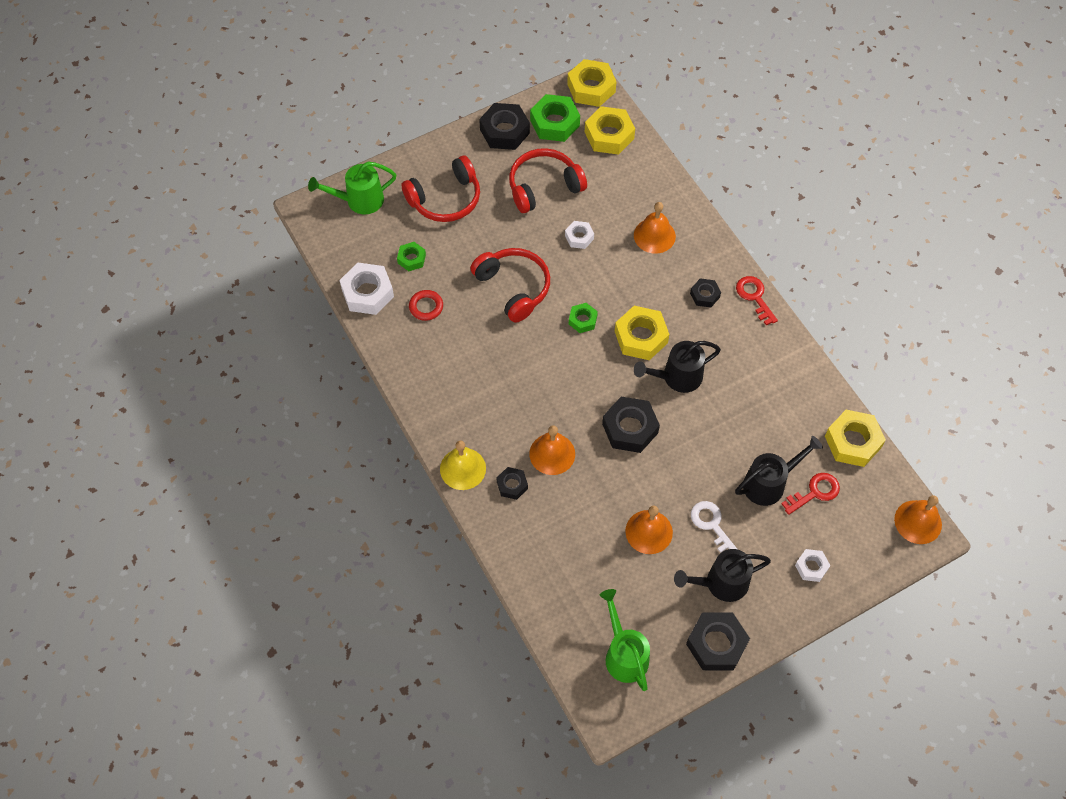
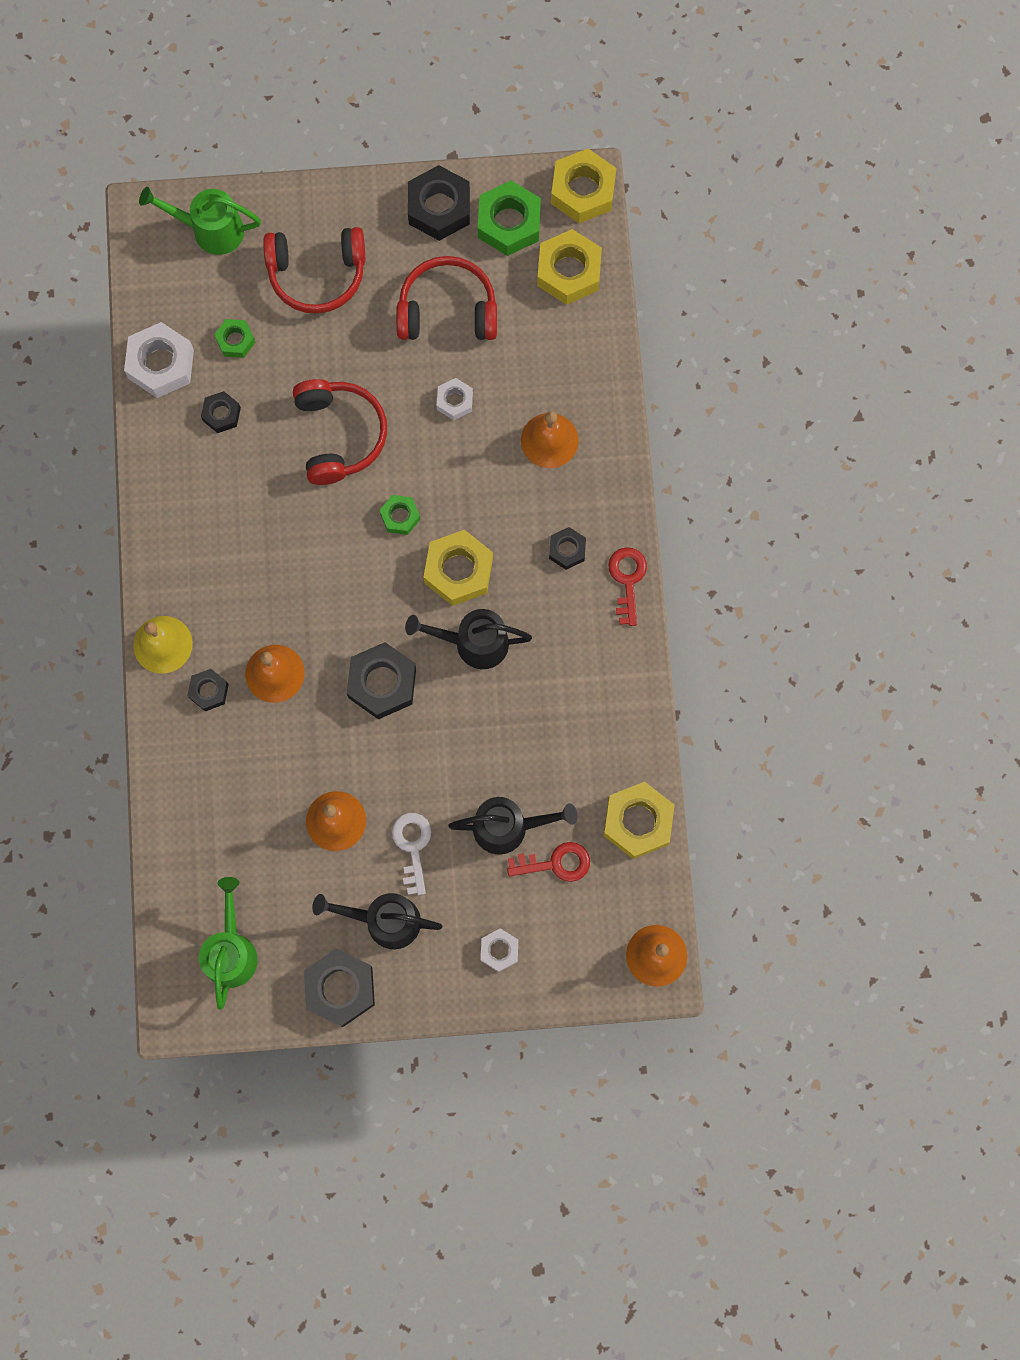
camera: 25 degrees right, 15 degrees up
red ring [409,290,443,321] -> black nut [201,391,241,433]

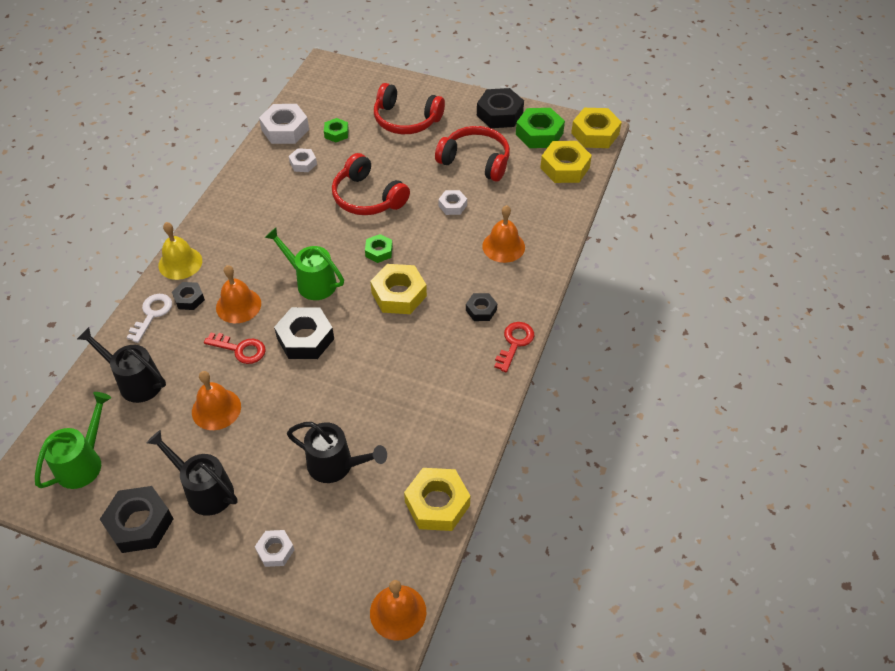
camera: 25 degrees right, 25 degrees down
green watering can [139,187,261,255] -> green watering can moved to [265,228,344,300]
black nut [201,391,241,433] -> white nut [289,148,317,172]
red headphones [293,379,387,485] -> red headphones turned 120 degrees clockwise [332,153,410,215]
white key [392,813,432,895] -> white key moved to [127,294,172,343]
black watering can [405,609,532,669] -> black watering can moved to [77,327,166,403]
red key [507,842,590,882] -> red key moved to [204,332,266,364]

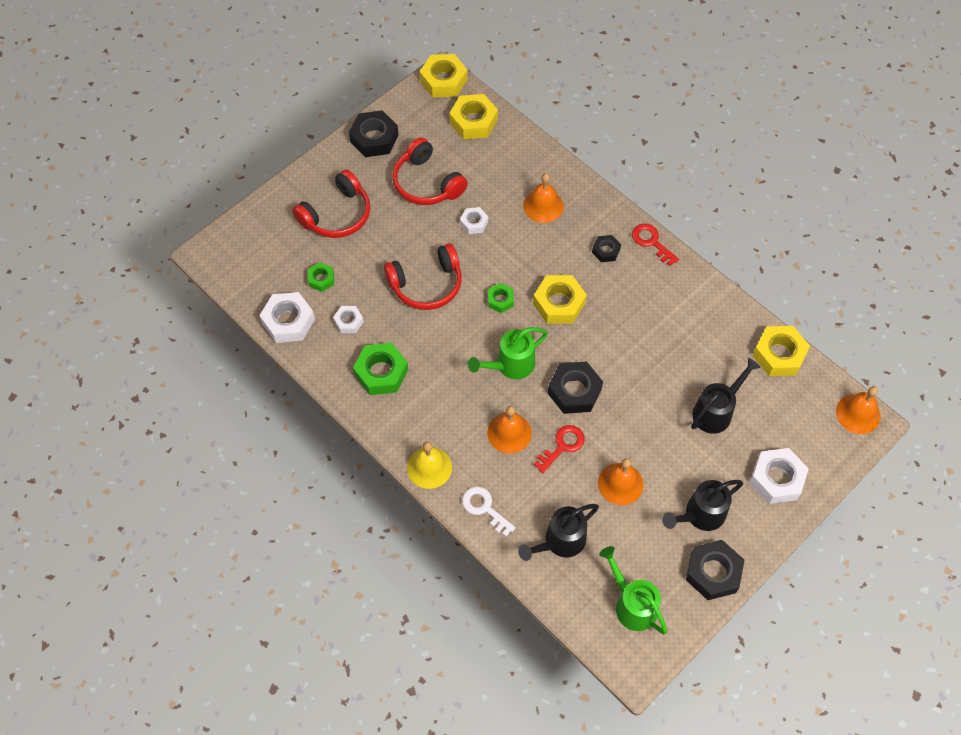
camera: 65 degrees left, 10 degrees up
black nut [172,282,205,310] -> none
white nut [255,530,294,567] -> white nut [750,448,809,504], size x1.79
red headphones [435,126,510,182] -> red headphones turned 90 degrees counterclockwise [392,138,468,205]
green nut [516,108,565,148] -> green nut moved to [353,343,408,395]

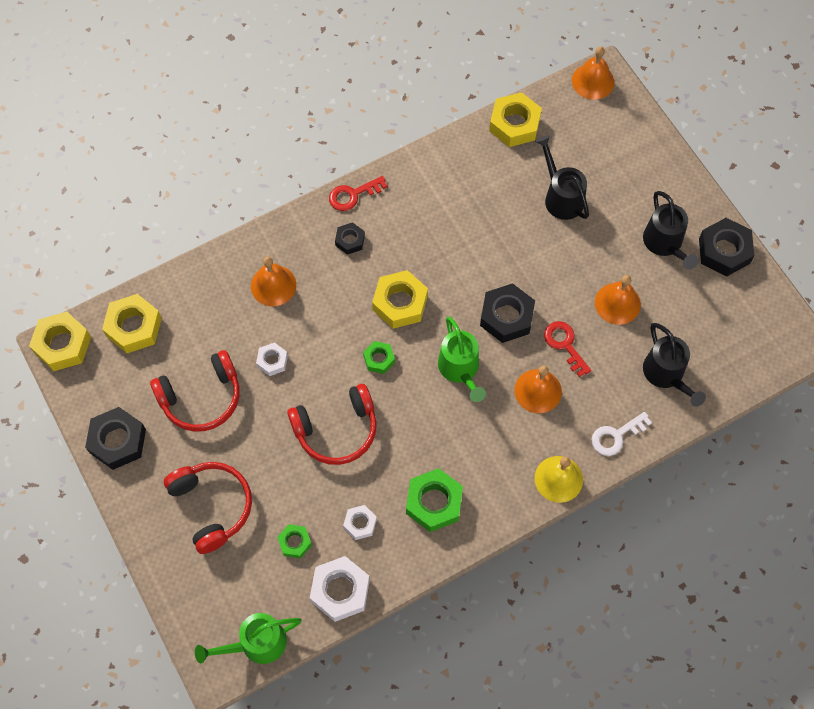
camera: 75 degrees left, 5 degrees up
red headphones [384,243,462,310] -> red headphones turned 75 degrees clockwise [287,384,377,465]
green watering can [599,546,668,635] -> green watering can moved to [195,613,301,664]
white nut [750,448,809,504] -> none

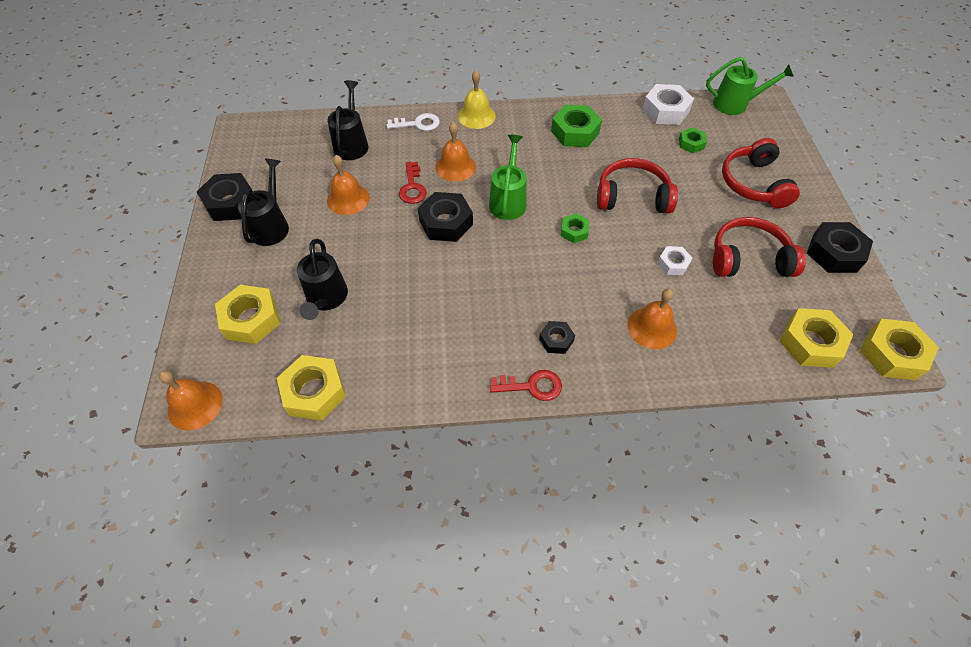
camera: 155 degrees left, 10 degrees down
white nut [343,505,377,540] -> none
yellow nut [372,270,428,329] -> yellow nut moved to [215,285,280,344]

